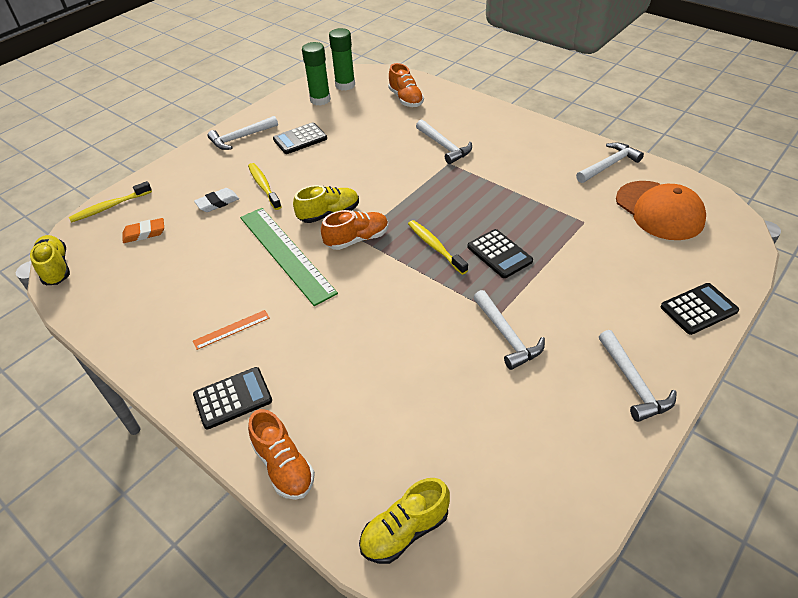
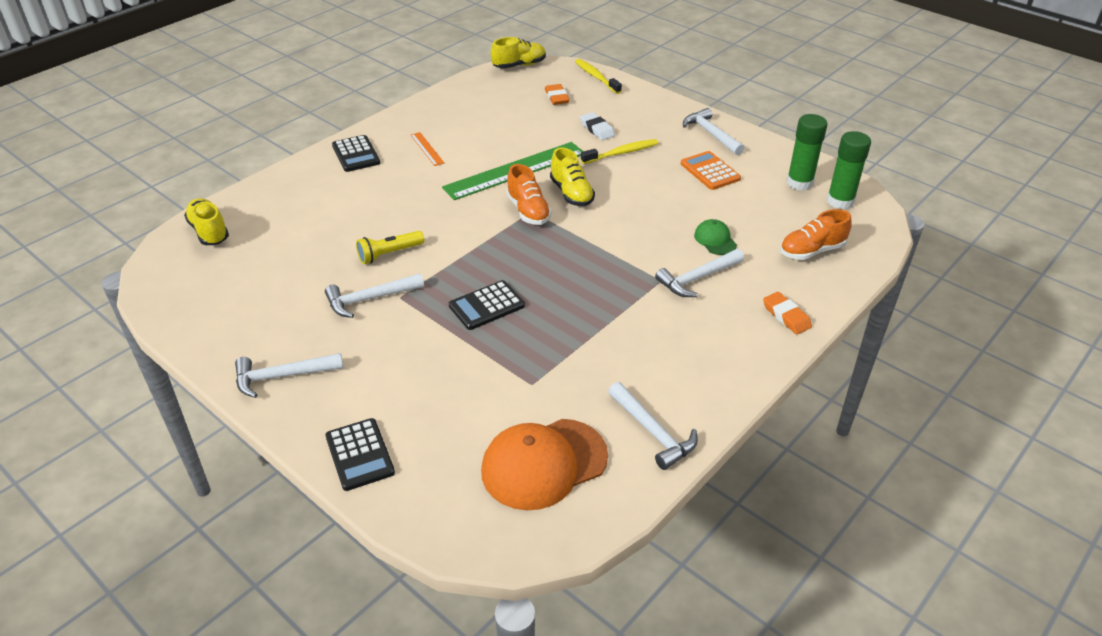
camera: 90 degrees right, 5 degrees down
orange shoe [248,409,315,500] -> none
black calculator [273,122,327,154] -> orange calculator [681,151,741,190]
yellow toothbrush [408,220,468,275] -> none
none -> yellow flashlight [356,231,424,264]
none -> green cap [694,219,737,255]
none -> orange eraser [763,292,812,335]

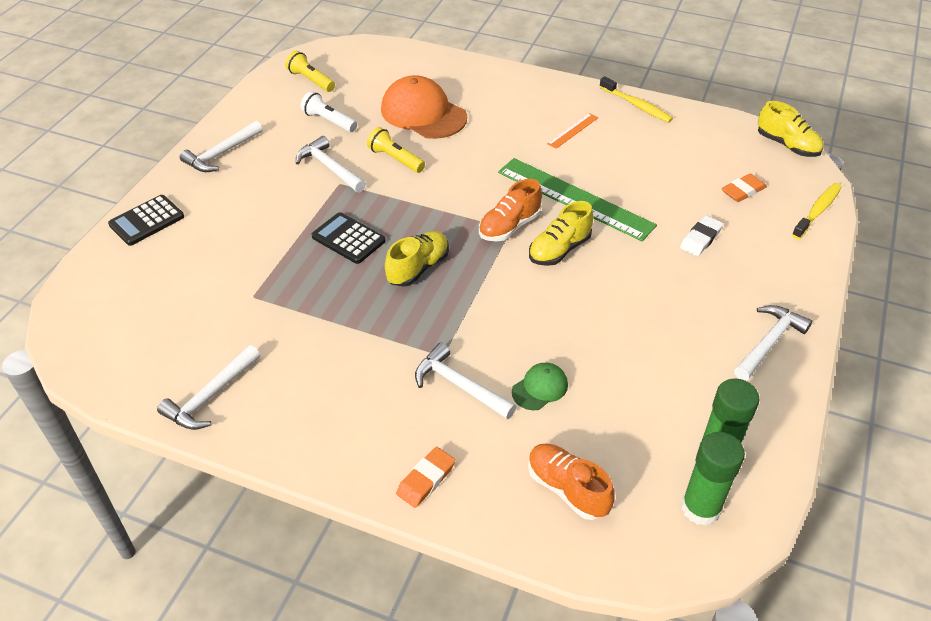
camera: 70 degrees right, 5 degrees up
yellow shoe [184,198,229,245] -> yellow shoe moved to [385,231,449,287]
white hammer [235,353,343,398] -> white hammer turned 105 degrees counterclockwise [180,121,263,172]
black calculator [332,135,380,172] -> none
orange cap [481,419,608,510] -> orange cap moved to [381,75,467,139]
yellow toothbrush [581,139,658,164] -> yellow toothbrush moved to [599,76,673,123]
orange calculator [681,151,741,190] -> none
none -> yellow flashlight [285,51,335,92]
none -> white flashlight [301,91,357,132]

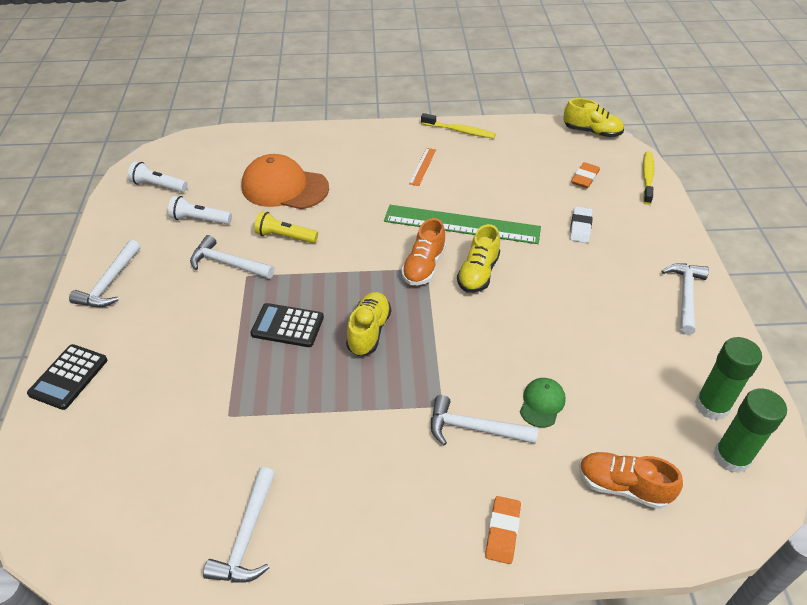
camera: 25 degrees left, 0 degrees up
yellow flashlight [285,51,335,92] -> white flashlight [128,161,188,192]

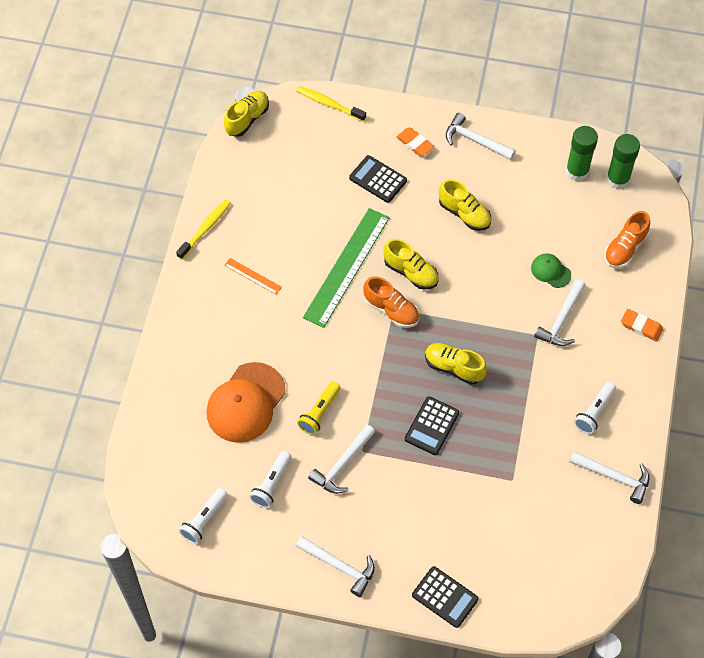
camera: 75 degrees left, 15 degrees up
white eraser [570,206,593,243] -> black calculator [349,155,407,203]
orange eraser [571,162,600,188] -> orange eraser moved to [396,127,434,157]
none -> yellow shoe [439,179,491,231]
none -> white flashlight [574,382,616,434]

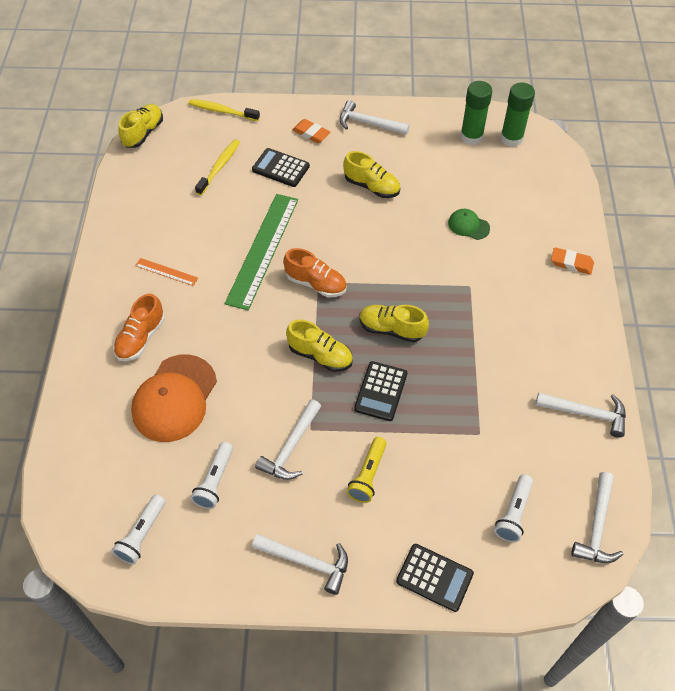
camera: 10 degrees left, 5 degrees down
yellow toothbrush [176,199,231,259] -> yellow toothbrush moved to [195,140,240,195]
yellow flashlight [297,381,341,435] -> yellow flashlight moved to [347,437,387,503]
yellow shoe [383,239,439,290] -> yellow shoe moved to [286,320,353,372]
white hammer [534,279,586,346] -> white hammer moved to [571,472,623,563]
white flashlight [574,382,616,434] -> white flashlight moved to [494,474,533,542]
orange shoe [604,211,650,268] -> orange shoe moved to [113,294,165,361]

